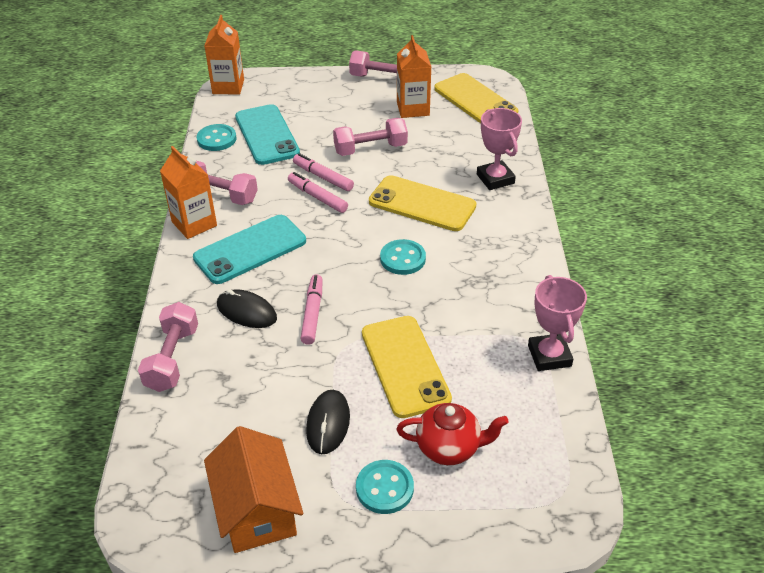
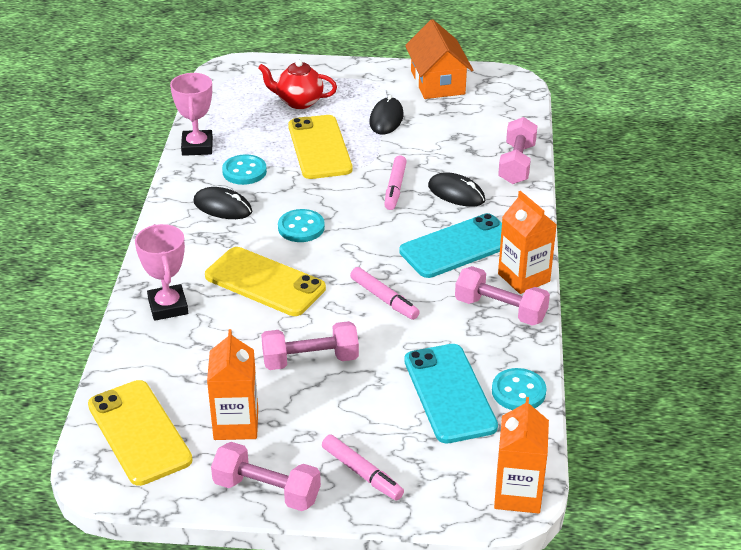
camera: 175 degrees left, 5 degrees down
pink marker [293,153,354,191] -> pink marker moved to [322,434,404,501]
turquoise button [356,460,414,514] -> turquoise button moved to [222,154,267,185]
none -> black mouse [193,187,252,219]

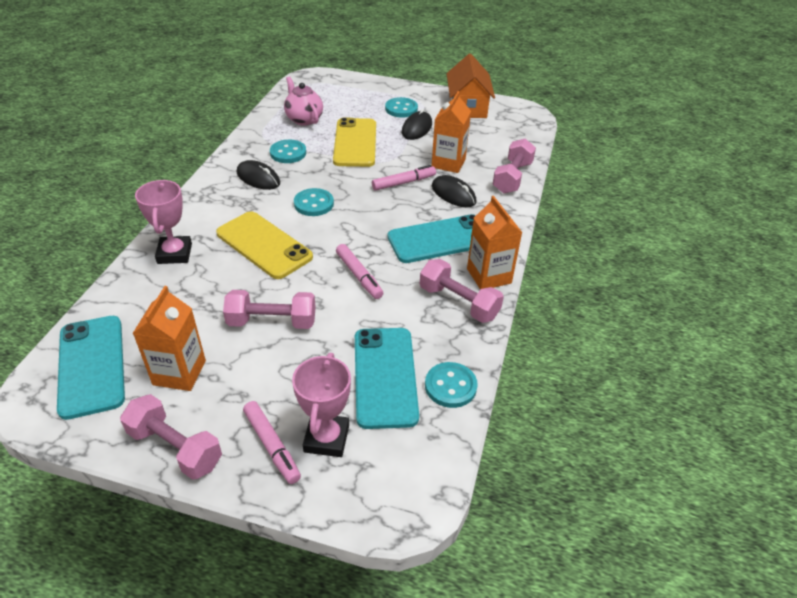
camera: 10 degrees right, 5 degrees up
yellow phone [88,380,193,486] -> turquoise phone [57,316,125,420]
pink trophy [170,73,213,156] -> pink trophy moved to [292,353,351,457]
red teapot [258,60,337,109] -> none
pink marker [384,155,407,210] -> pink marker turned 135 degrees counterclockwise [372,165,436,191]
orange carton [494,397,549,513] -> orange carton moved to [432,91,471,173]
none -> pink teapot [284,76,323,126]
none -> turquoise button [385,97,418,117]

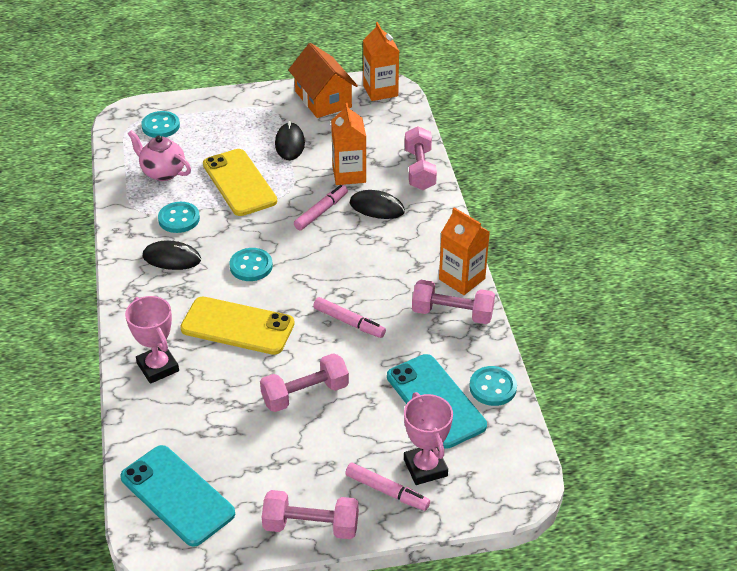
camera: 25 degrees left, 0 degrees up
orange carton [133,286,206,391] -> orange carton moved to [363,22,399,101]
turquoise button [385,97,418,117] -> turquoise button moved to [141,111,180,138]
turquoise phone [388,214,476,263] -> none

